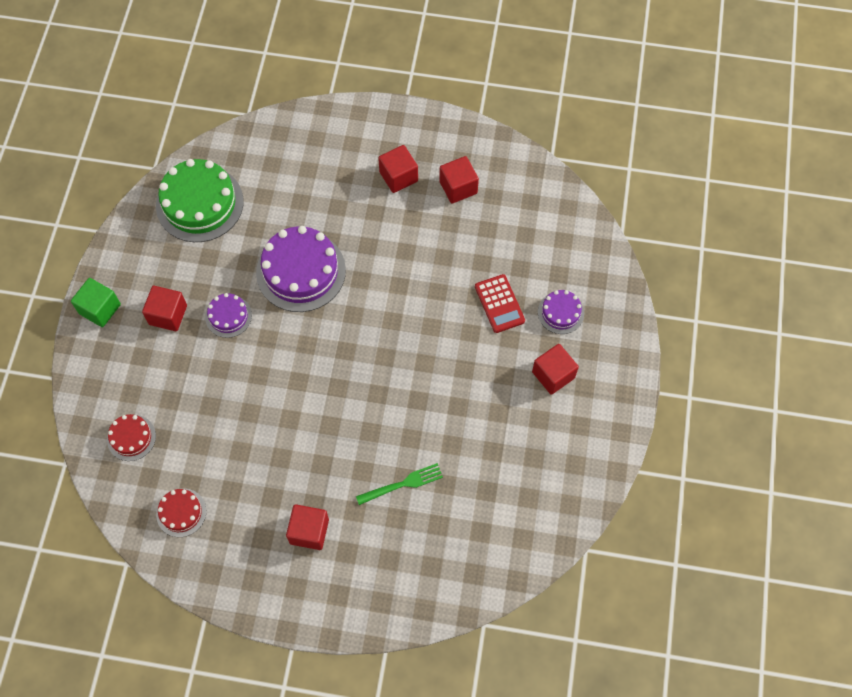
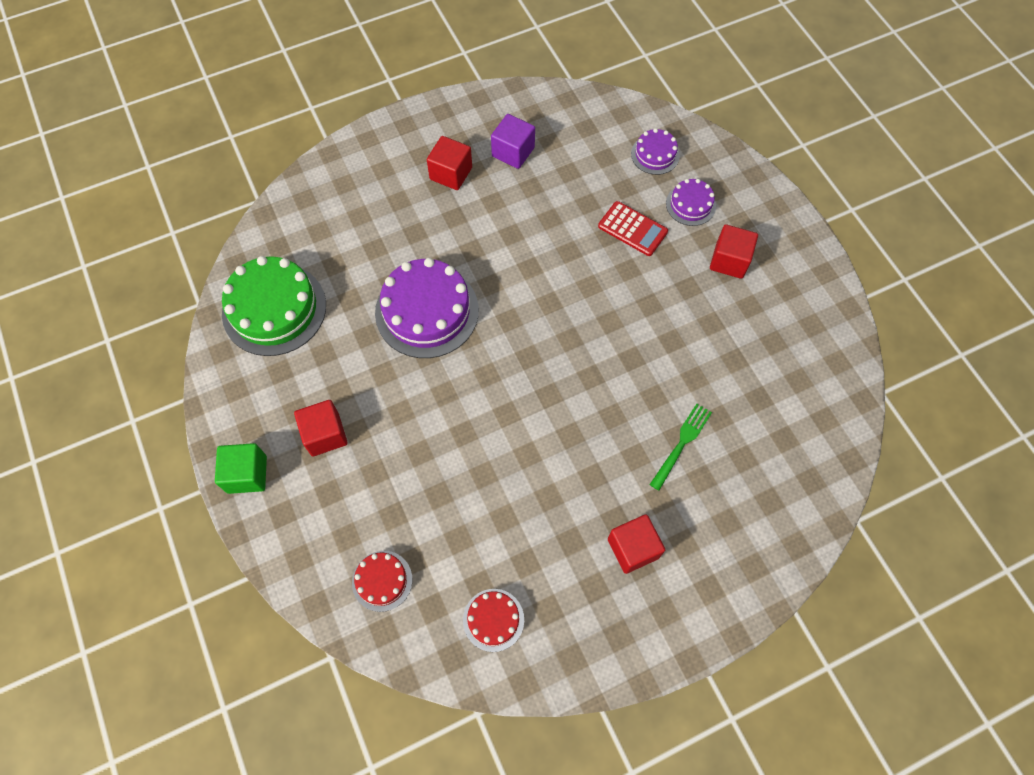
camera: 35 degrees left, 0 degrees up
purple cake [205,293,252,338] -> purple cake moved to [631,128,680,175]
red cube [439,156,479,204] -> purple cube [491,114,535,169]

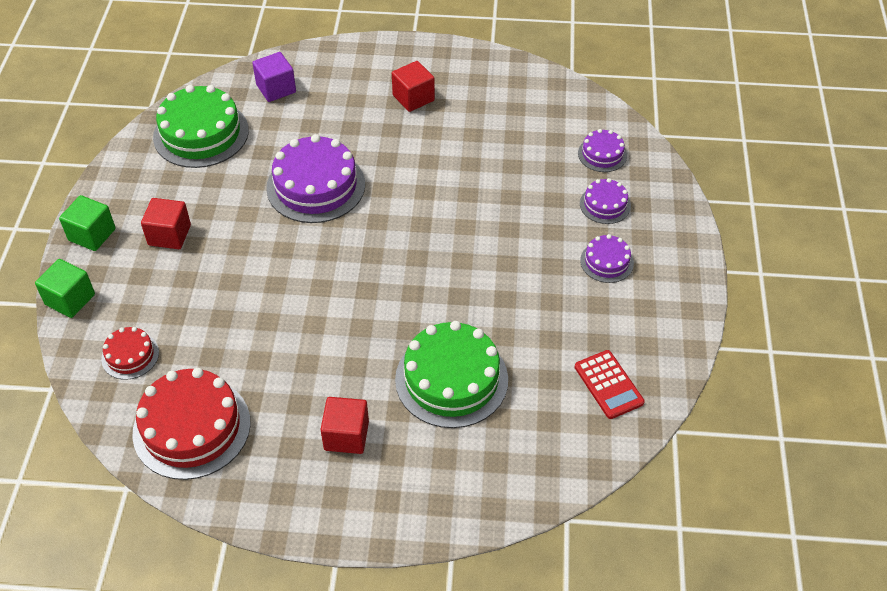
camera: 30 degrees right, 15 degrees down
red cake [463,589,524,652] -> red cake [132,368,250,480], size x1.96
purple cube [491,114,535,169] -> purple cube moved to [252,52,296,102]
red calculator [598,201,668,256] -> red calculator moved to [574,350,645,419]
green fork [649,404,712,491] -> green cake [395,321,508,428]
red cube [710,224,758,279] -> purple cake [580,234,634,283]
none -> green cube [35,259,95,318]

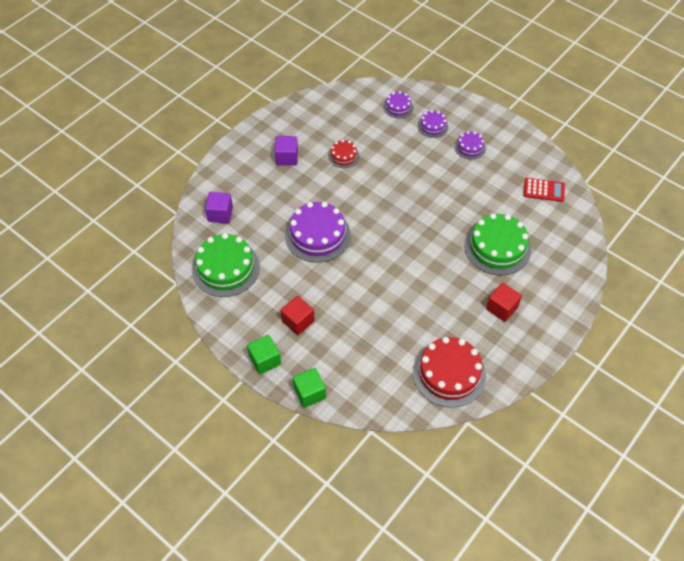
camera: 55 degrees left, 5 degrees up
red cake [101,327,159,380] -> red cake moved to [328,140,360,168]
red cube [392,61,435,112] -> purple cube [275,136,298,166]

